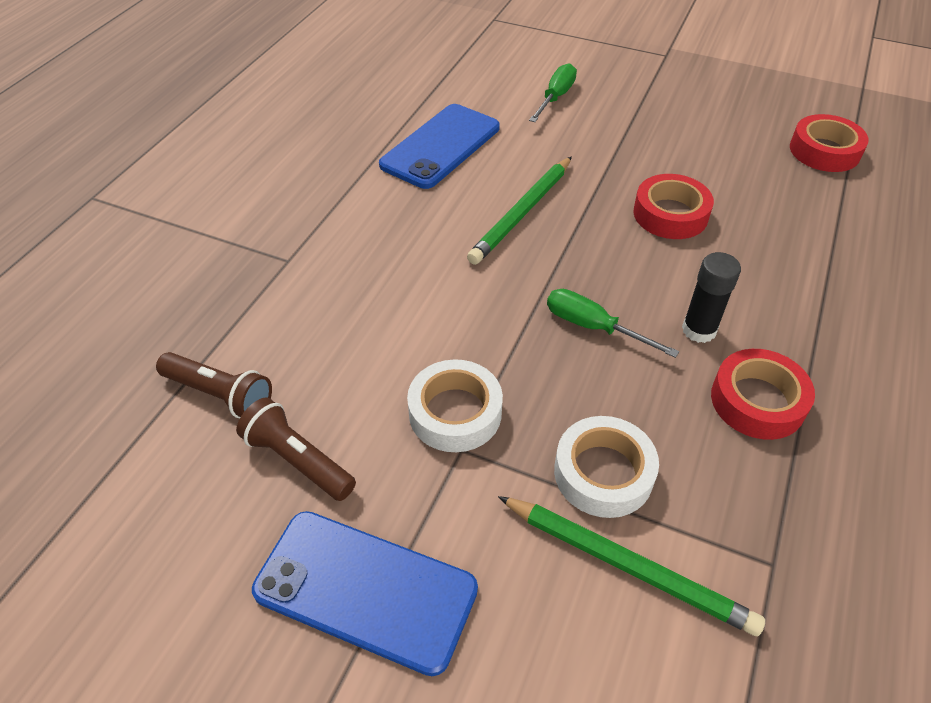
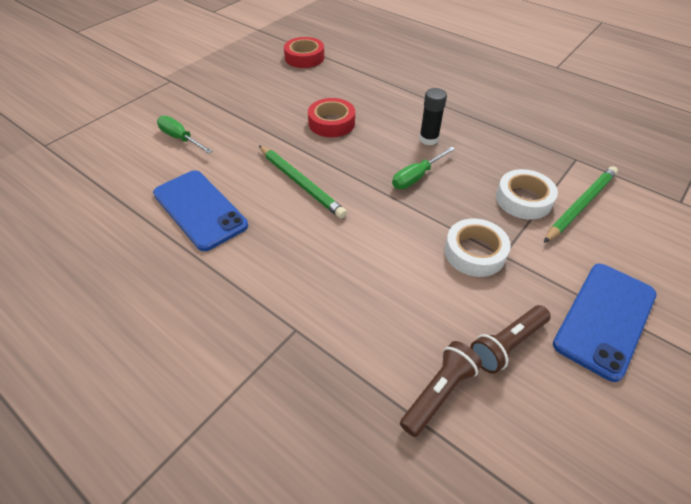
camera: 75 degrees left, 0 degrees up
red tape [711,349,815,440] -> none

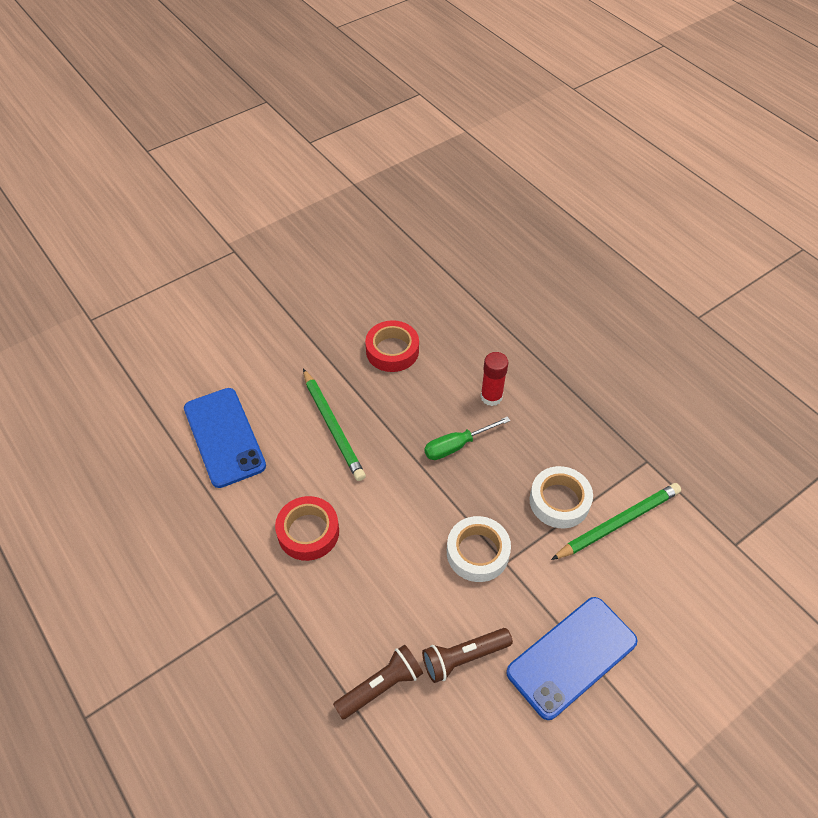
camera: 15 degrees right, 5 degrees up
green screwdriver [157,116,212,154] -> none
red tape [284,37,324,68] -> red tape moved to [275,496,339,561]
black glue stick [419,88,447,145] -> red glue stick [481,352,508,406]

